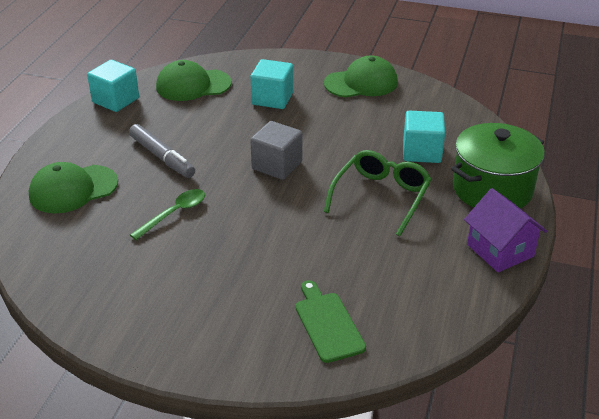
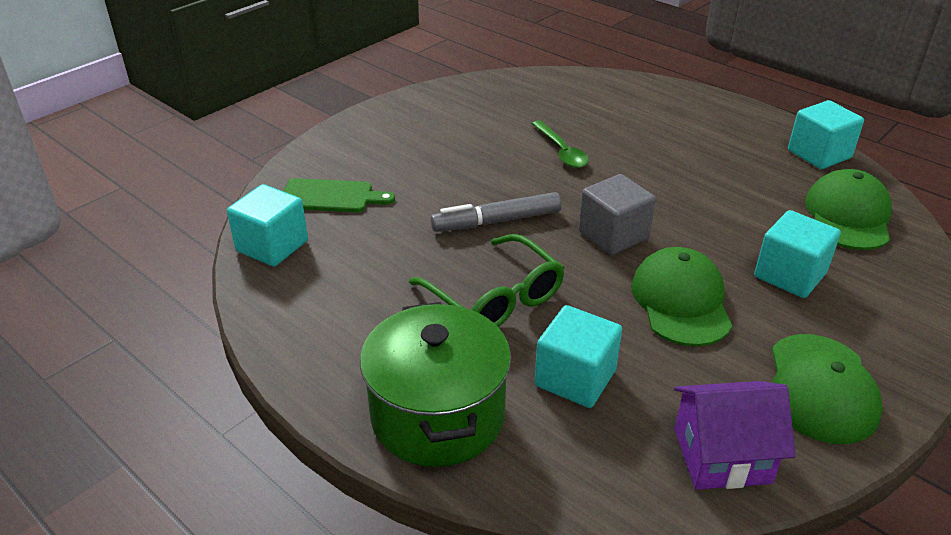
camera: 115 degrees right, 0 degrees up
green cap [29,162,118,213] -> green cap moved to [631,247,733,346]
grey marker [129,124,195,178] -> grey marker moved to [430,192,561,232]
purple house [464,188,547,273] -> purple house moved to [674,381,796,490]
none -> turquoise cube [227,184,308,267]

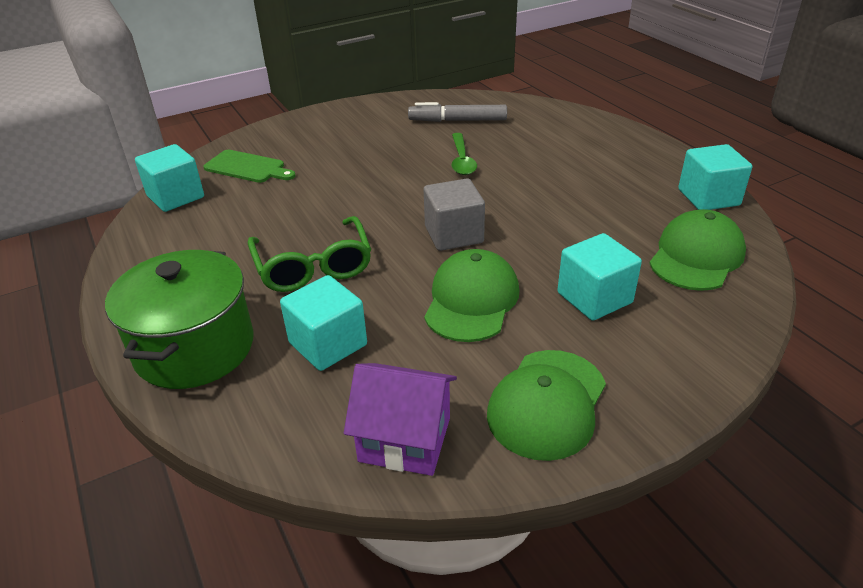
camera: 20 degrees right, 0 degrees up
grey marker [430,192,561,232] -> grey marker moved to [408,102,507,122]

